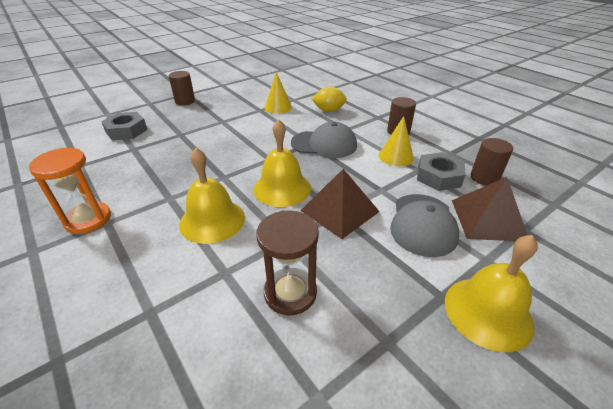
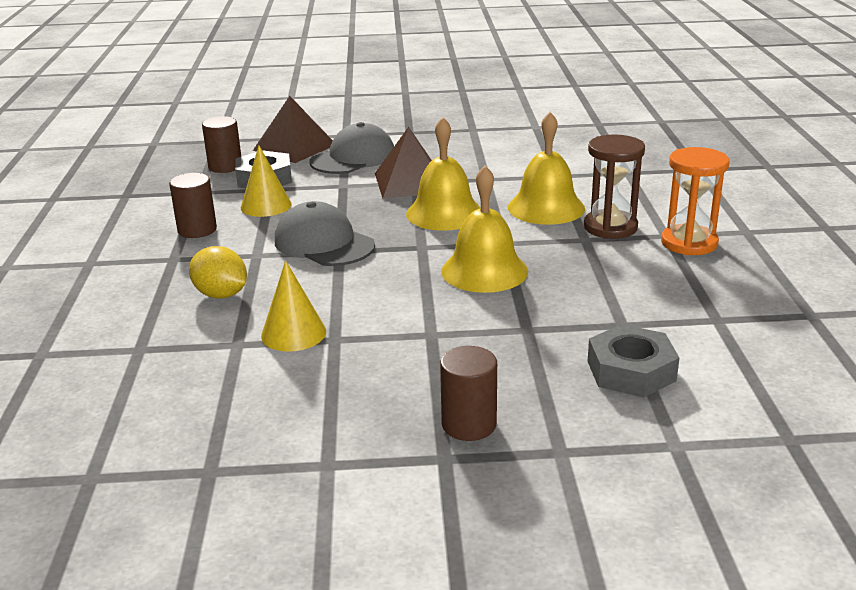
camera: 145 degrees left, 10 degrees down
brown hourglass [256,210,319,316] -> brown hourglass moved to [584,134,645,239]
yellow bell [445,235,538,352] -> yellow bell moved to [441,166,528,293]

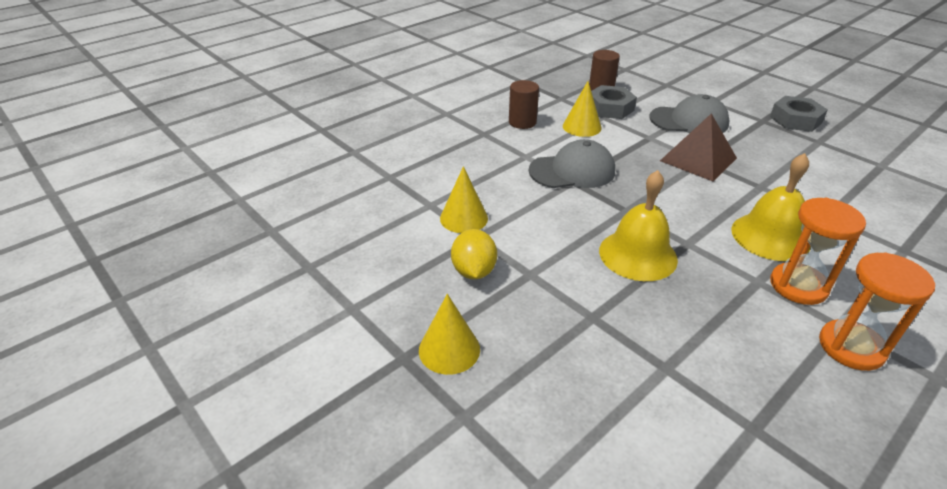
camera: 50 degrees right, 10 degrees up
yellow lemon [189,246,247,298] -> yellow lemon moved to [451,229,497,279]
brown pyramid [253,96,333,163] -> none
grey cap [275,201,375,266] -> grey cap turned 75 degrees clockwise [529,139,615,188]
yellow bell [406,117,481,231] -> none
brown cylinder [440,346,497,441] -> yellow cone [419,294,480,375]
brown hourglass [584,134,645,239] -> orange hourglass [770,198,866,305]
grey nut [587,324,679,397] -> grey nut moved to [770,96,828,132]

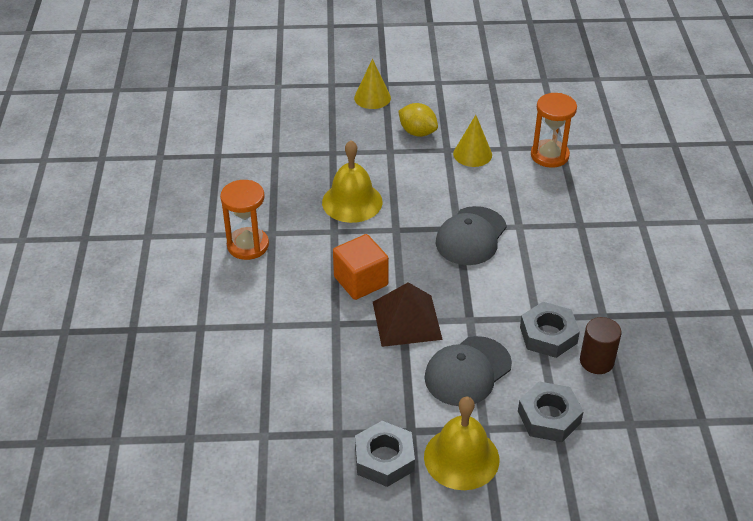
camera: 130 degrees right, 5 degrees up
brown cylinder [509,80,539,129] -> none
yellow cone [563,81,602,137] -> none
yellow bell [731,153,811,261] -> yellow bell moved to [424,397,499,490]
orange hourglass [819,252,935,371] -> orange hourglass moved to [531,93,577,168]
none -> orange cube [333,234,389,300]
none -> grey nut [518,381,584,442]

